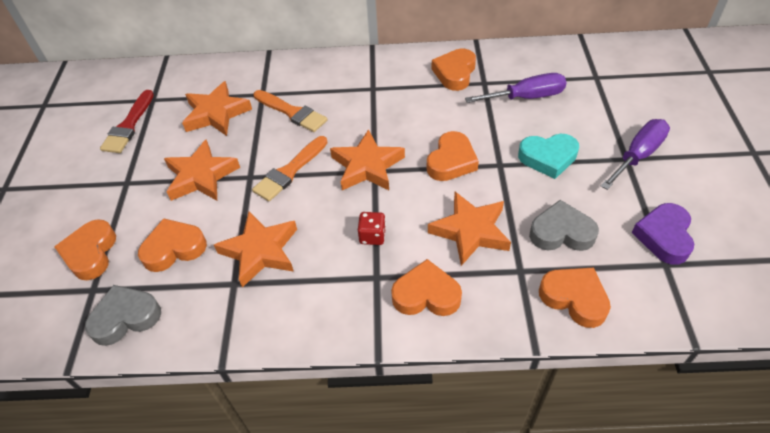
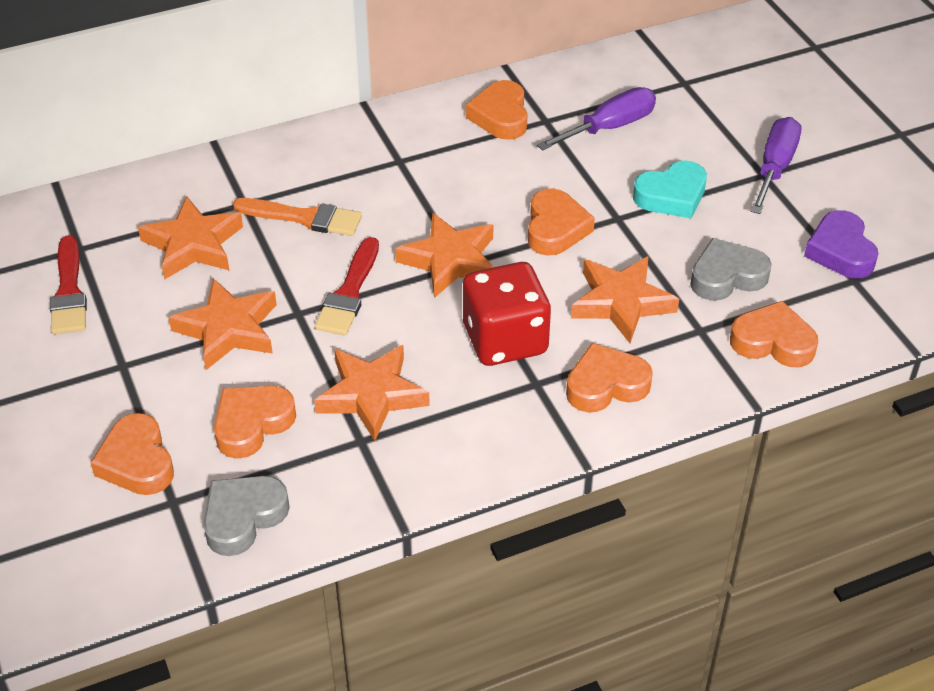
camera: 25 degrees left, 5 degrees down
orange brush [252,136,327,201] -> red brush [315,237,379,335]
red dice [358,212,386,245] -> red dice [463,262,551,366], size x2.18

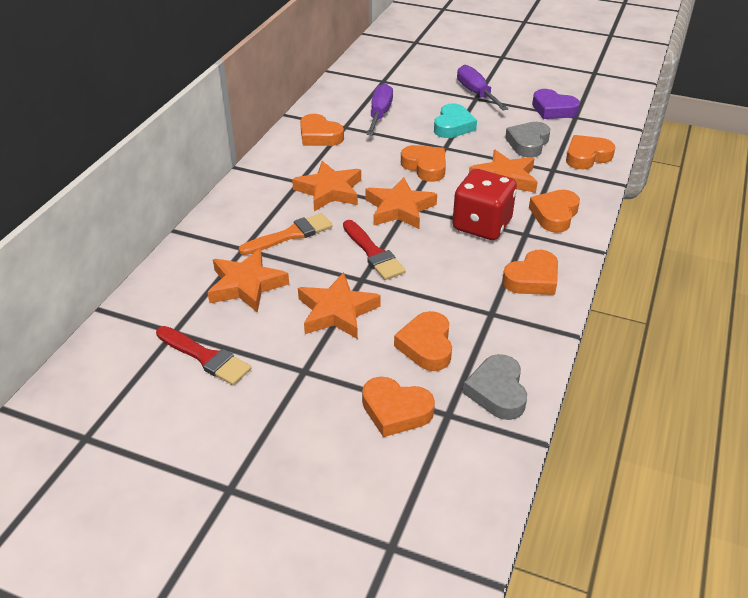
camera: 45 degrees left, 5 degrees down
orange star [314,345,430,441] -> orange star moved to [292,161,361,211]
none -> orange heart [502,250,558,295]

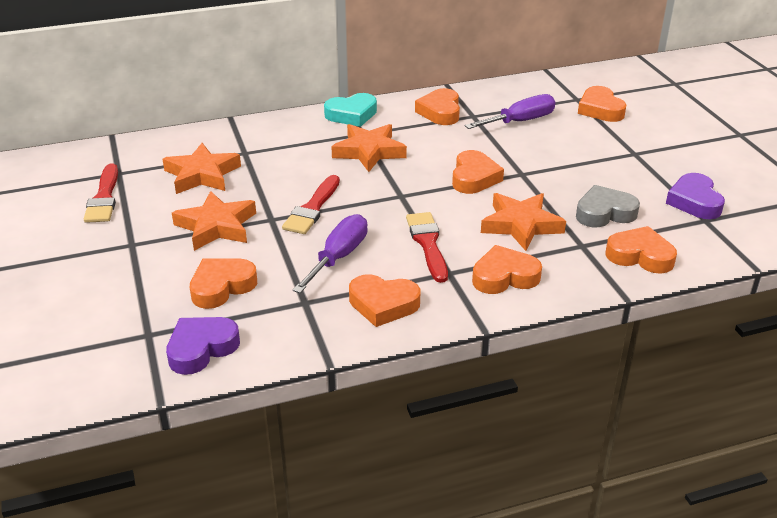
camera: 50 degrees right, 5 degrees down
orange brush [239,213,333,255] -> none
orange heart [362,377,435,437] -> orange heart moved to [578,86,627,122]
orange star [365,177,437,229] -> none
turquoise heart [434,103,477,138] -> turquoise heart moved to [324,93,377,127]
red dice [452,169,517,240] -> red brush [406,212,448,283]
purple screwdriver [457,65,508,111] -> purple screwdriver moved to [293,214,368,293]
grey heart [463,354,527,420] -> purple heart [166,317,240,375]

